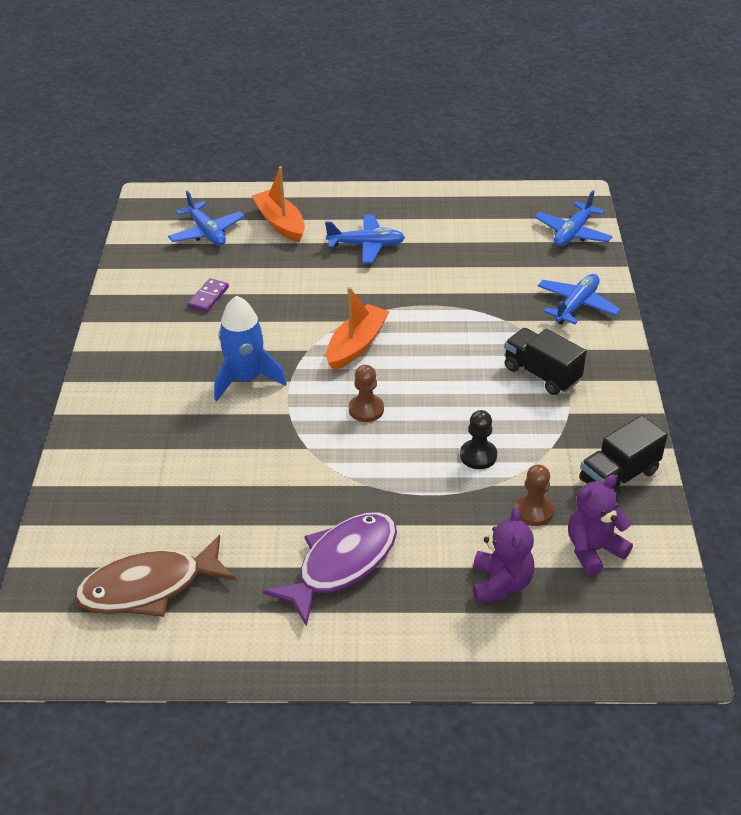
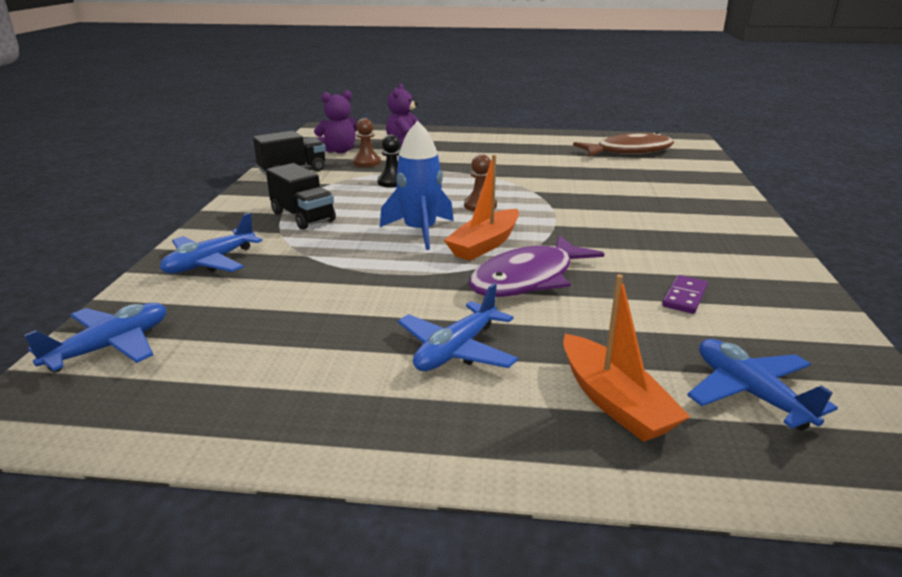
camera: 175 degrees left, 15 degrees down
blue rocket [214,295,287,401] -> blue rocket moved to [380,121,454,250]
purple fish [263,512,397,627] -> purple fish moved to [469,235,604,297]
blue plane [325,215,405,263] -> blue plane turned 60 degrees counterclockwise [398,283,518,371]

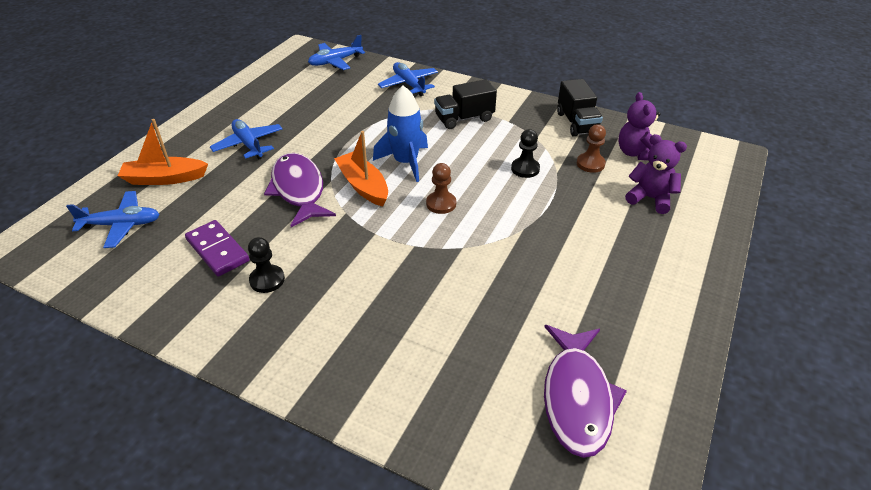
camera: 110 degrees right, 15 degrees up
blue plane [24,303,166,373] -> blue plane turned 90 degrees clockwise [308,35,365,70]
brown fish [573,132,674,156] -> purple fish [544,325,627,458]
purple domino [662,275,708,314] -> purple domino [185,220,249,276], size x1.51
none -> black pawn [248,237,285,293]

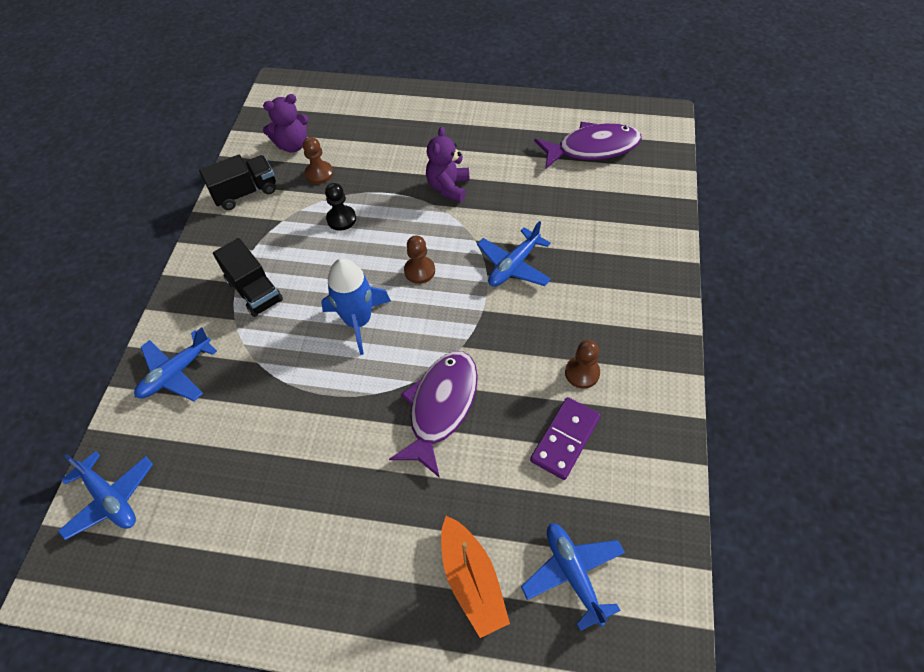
camera: 105 degrees left, 15 degrees up
blue plane [210,119,283,159] -> blue plane moved to [477,221,551,287]
black pawn [248,237,285,293] -> brown pawn [565,340,600,389]
purple fish [264,153,336,227] -> purple fish turned 150 degrees clockwise [389,351,478,478]
orange boat [334,131,388,207] -> none
purple teddy bear [625,134,687,214] -> purple teddy bear moved to [426,126,470,202]

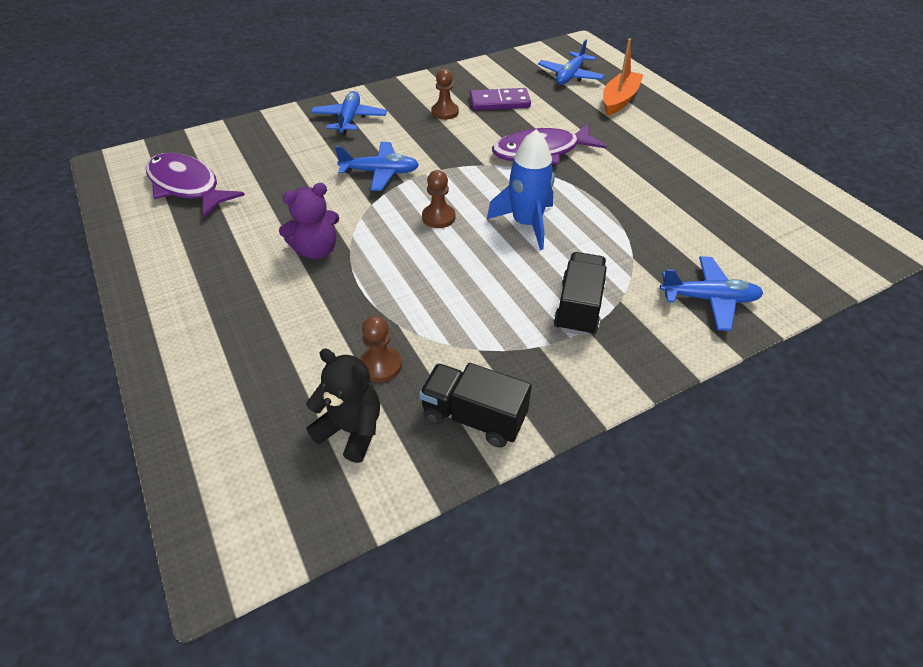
camera: 130 degrees left, 10 degrees down
blue plane [58,451,153,540] -> blue plane moved to [311,91,387,136]
purple teddy bear [263,94,309,153] -> black teddy bear [306,348,380,463]
black pawn [325,183,356,231] -> none

